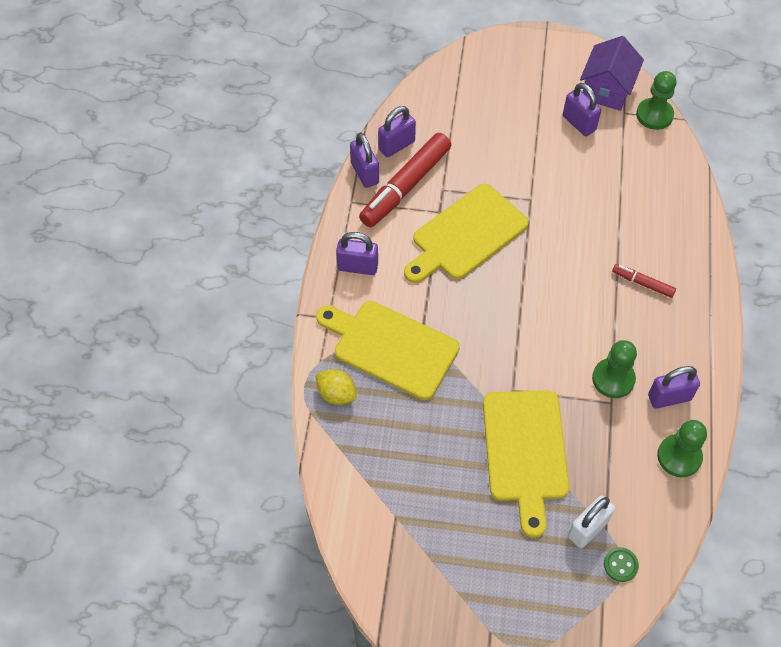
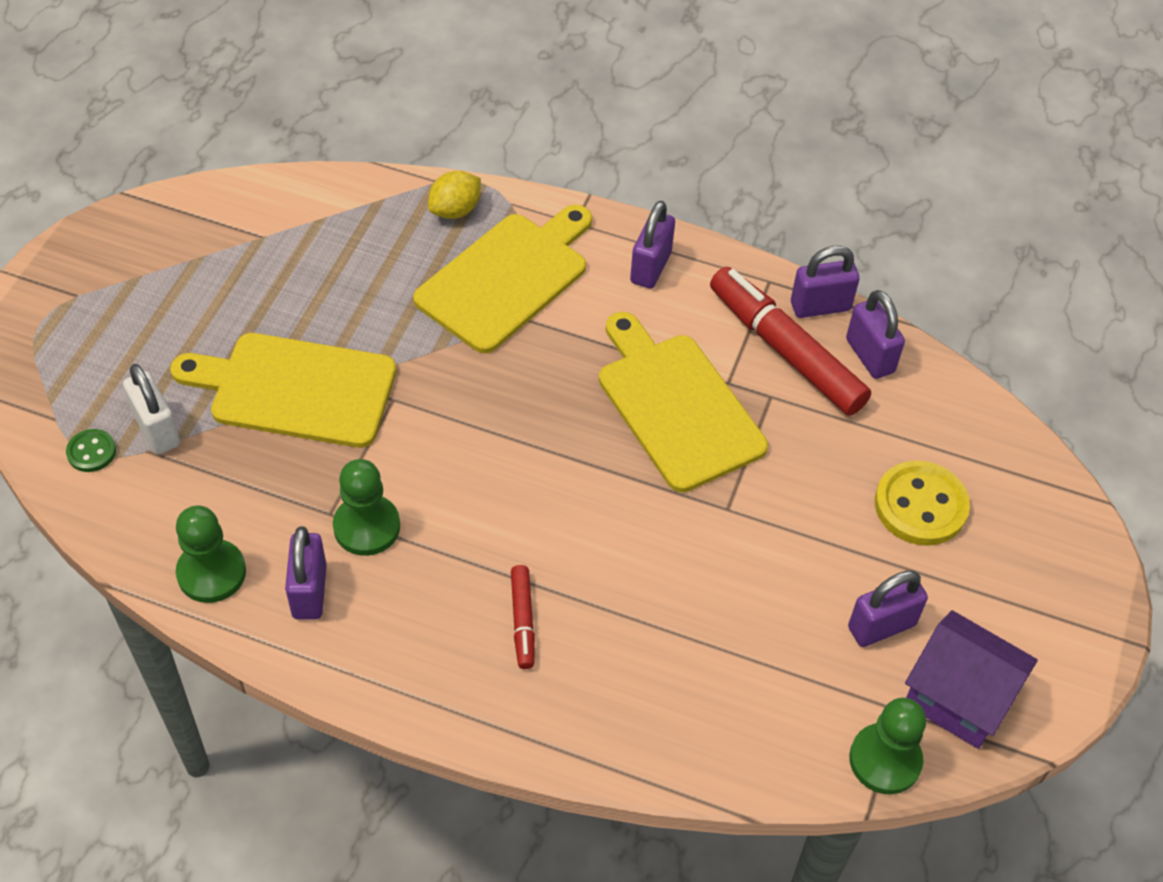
camera: 100 degrees right, 5 degrees down
red marker [612,264,676,298] -> red marker turned 135 degrees clockwise [511,565,535,669]
none -> yellow button [875,460,970,546]

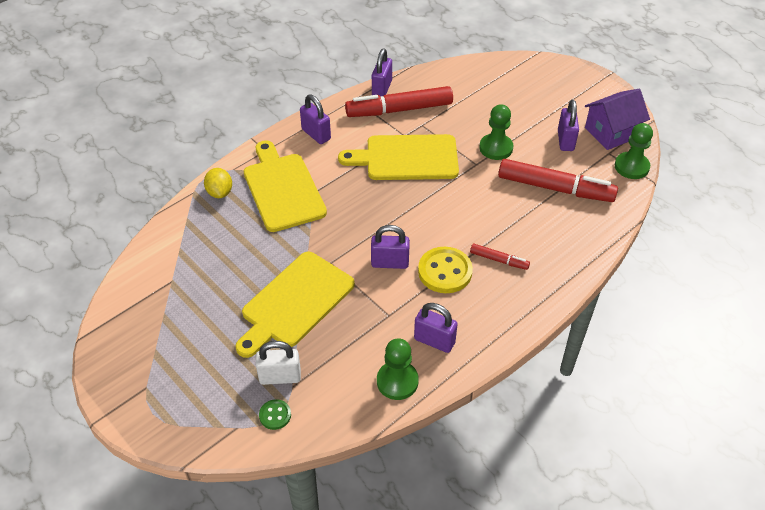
camera: 60 degrees left, 5 degrees down
green pawn [333,459,400,556] -> green pawn moved to [479,104,513,160]
purple padlock [846,290,905,379] -> purple padlock moved to [371,225,410,269]
yellow button [875,460,970,546] -> yellow button moved to [418,247,473,293]
none -> red marker [498,159,618,202]

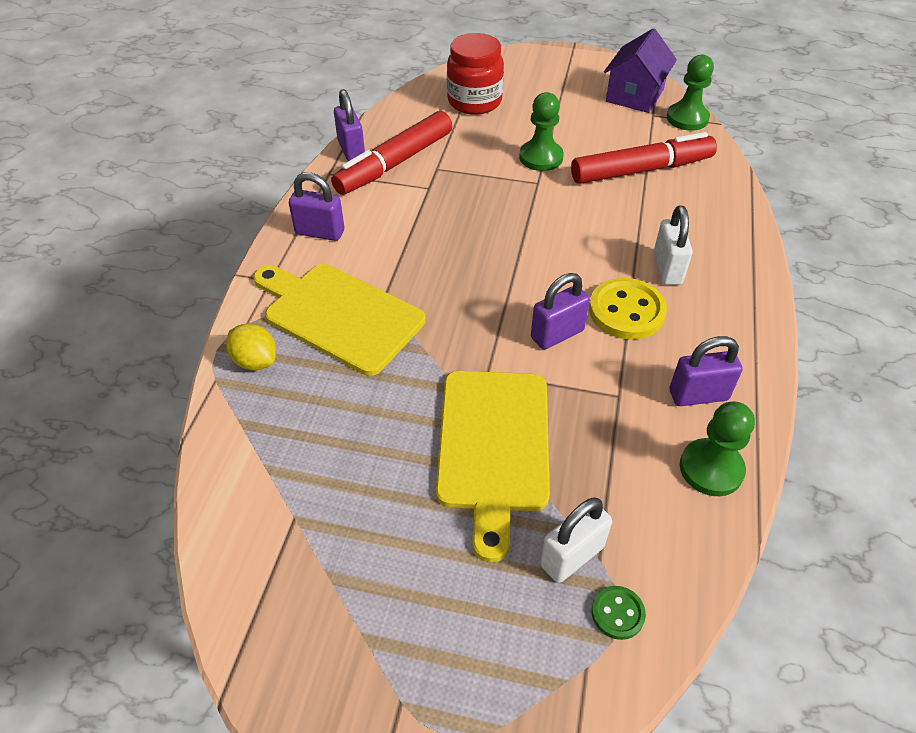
camera: 35 degrees left, 0 degrees up
yellow cutting board [338,134,459,180] -> none
red marker [470,244,530,270] -> white padlock [653,205,693,285]
purple padlock [558,100,579,151] -> none
none -> red jar [447,33,504,115]

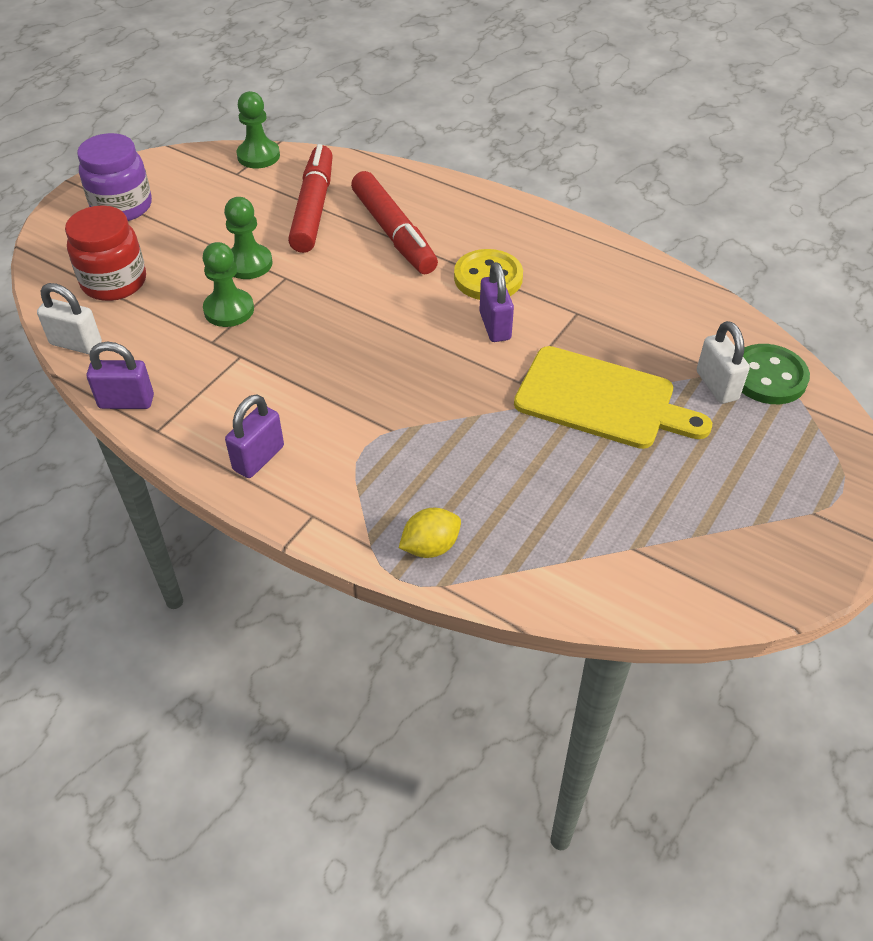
camera: 70 degrees left, 0 degrees up
yellow cutting board [253,264,425,376] -> none
red marker [331,111,452,195] -> red marker moved to [351,171,438,274]
green button [592,586,646,640] -> green button [742,344,810,404], size x1.93
purple house [604,28,677,113] -> none
white padlock [653,205,693,285] -> white padlock moved to [37,283,102,354]
purple padlock [670,336,743,406] -> none
green pawn [680,402,755,496] -> green pawn moved to [202,242,254,327]
none -> purple jar [77,133,152,221]

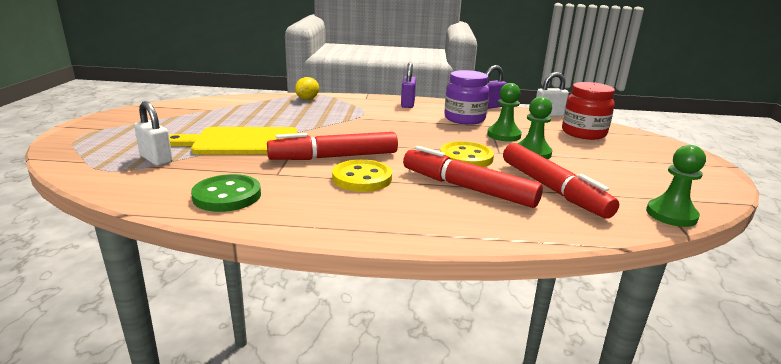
camera: 150 degrees right, 25 degrees down
purple jar [77,133,152,221] -> purple jar moved to [444,70,489,125]
purple padlock [479,262,514,342] -> red marker [267,132,398,160]
green button [742,344,810,404] -> green button moved to [191,174,261,212]
none -> yellow button [440,141,494,167]

